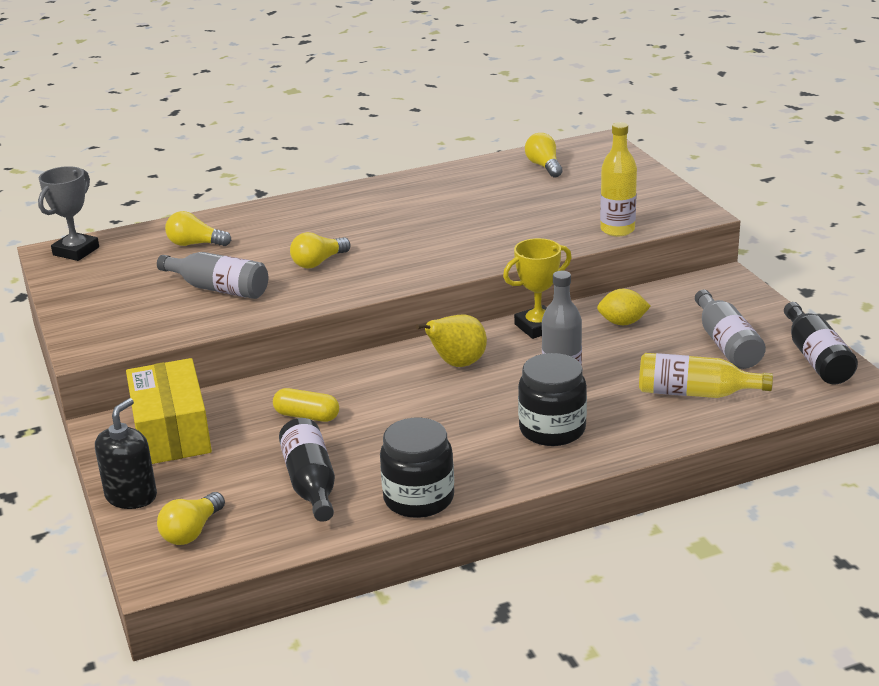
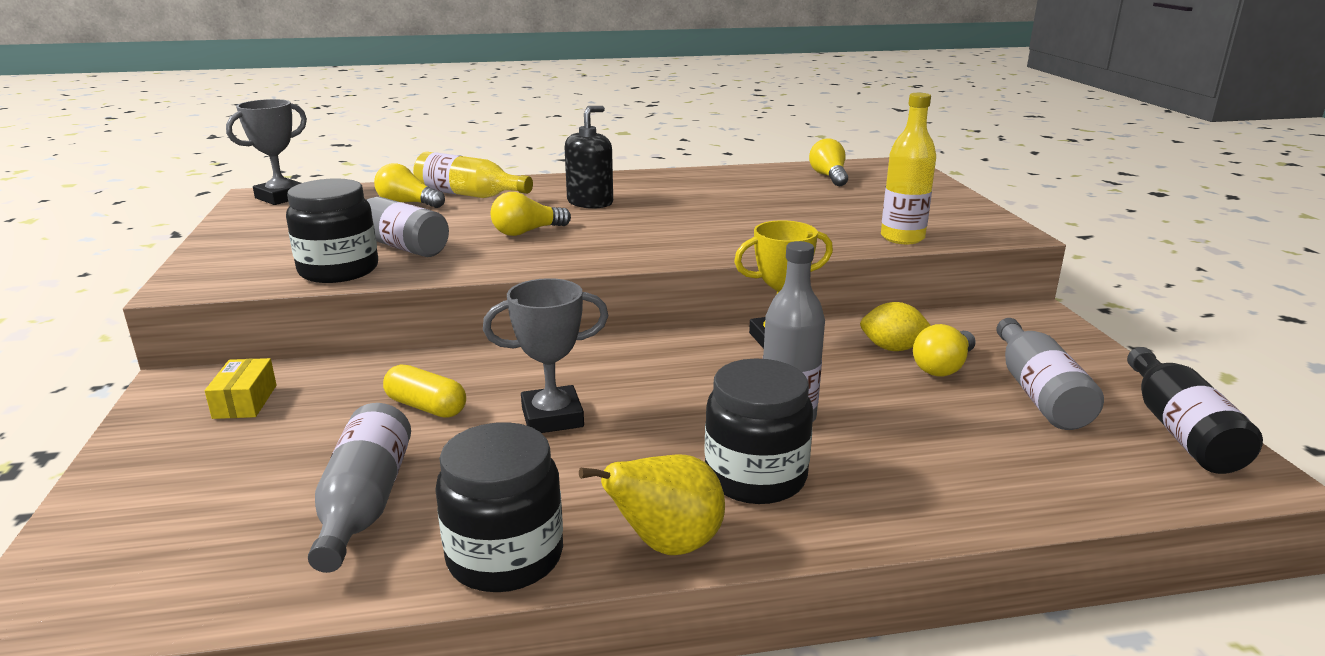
camera: 10 degrees right, 5 degrees down
black soap dispenser [95,398,157,509] -> black soap dispenser moved to [564,106,613,209]
yellow box [126,358,212,464] -> yellow box [205,358,277,419], size x0.46
yellow light bulb [157,492,225,545] -> yellow light bulb moved to [913,324,976,377]
black bottle [279,418,335,522] -> grey bottle [308,403,411,573]
yellow pear [416,315,487,367] -> yellow pear moved to [579,454,725,555]
yellow bottle [639,353,773,398] -> yellow bottle moved to [413,152,533,198]
none -> black jar [286,178,378,283]
none -> grey trophy [483,278,609,433]

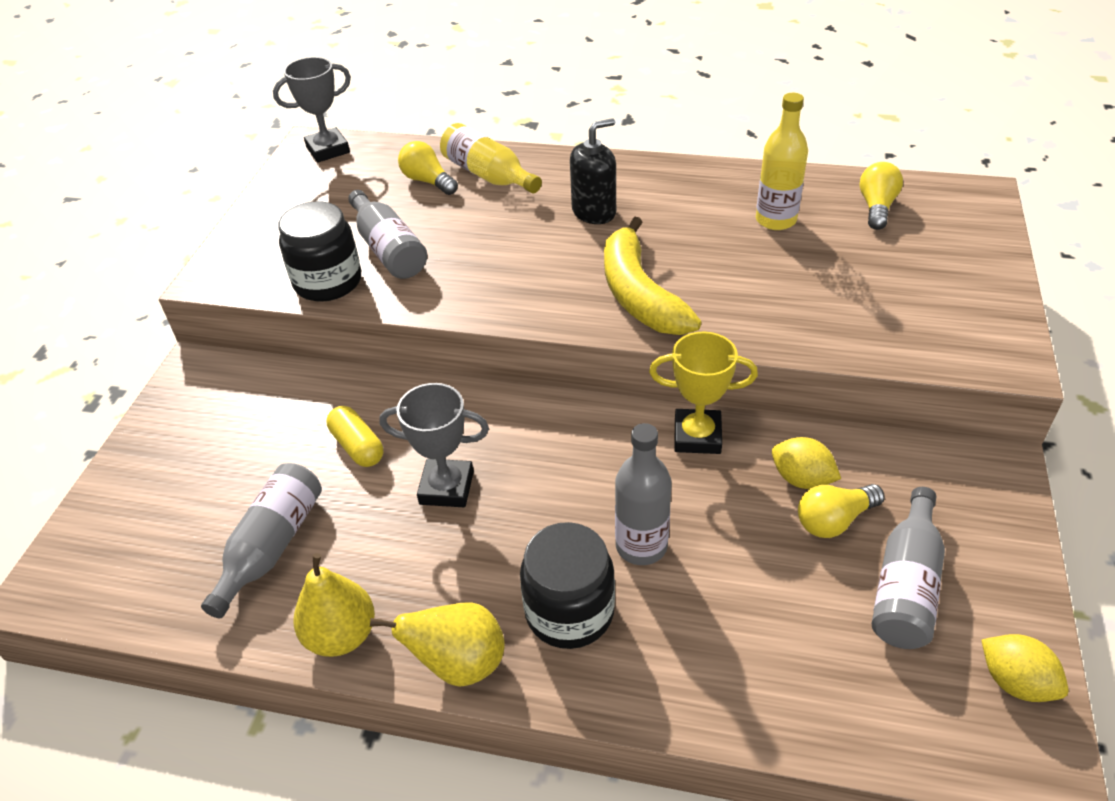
camera: 25 degrees right, 20 degrees up
yellow box [205,358,277,419] -> none
black jar [435,422,563,592] -> yellow pear [294,553,375,657]
yellow light bulb [490,192,571,236] -> none
yellow bottle [881,93,936,244] -> yellow bottle moved to [756,93,808,230]
black bottle [1127,347,1263,474] -> yellow lemon [981,634,1069,702]
none -> yellow banana [604,216,701,335]

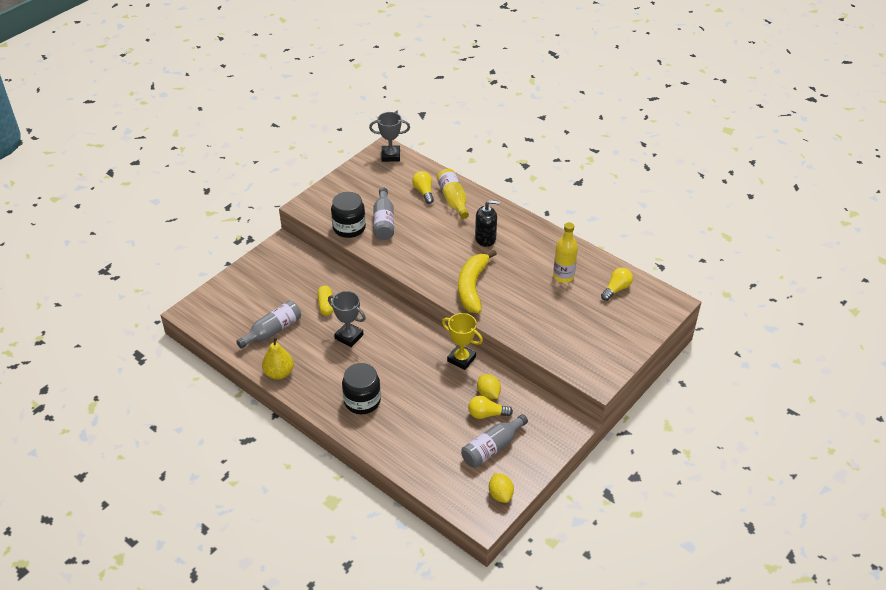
camera: 25 degrees right, 0 degrees up
yellow pear [370,602,505,687] -> none
grey bottle [615,423,672,565] -> none

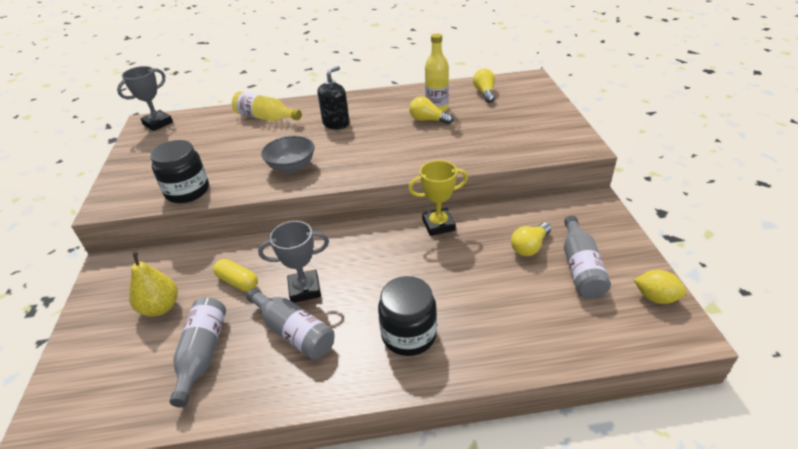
camera: 45 degrees left, 5 degrees down
yellow pear [262,337,294,380] -> yellow pear moved to [129,252,178,316]
grey bottle [373,188,394,240] -> grey bottle moved to [246,288,334,360]
yellow light bulb [412,171,434,204] -> yellow light bulb moved to [409,96,453,124]
yellow banana [458,250,497,313] -> none
yellow lemon [477,374,501,399] -> none
none -> grey bowl [261,136,315,173]

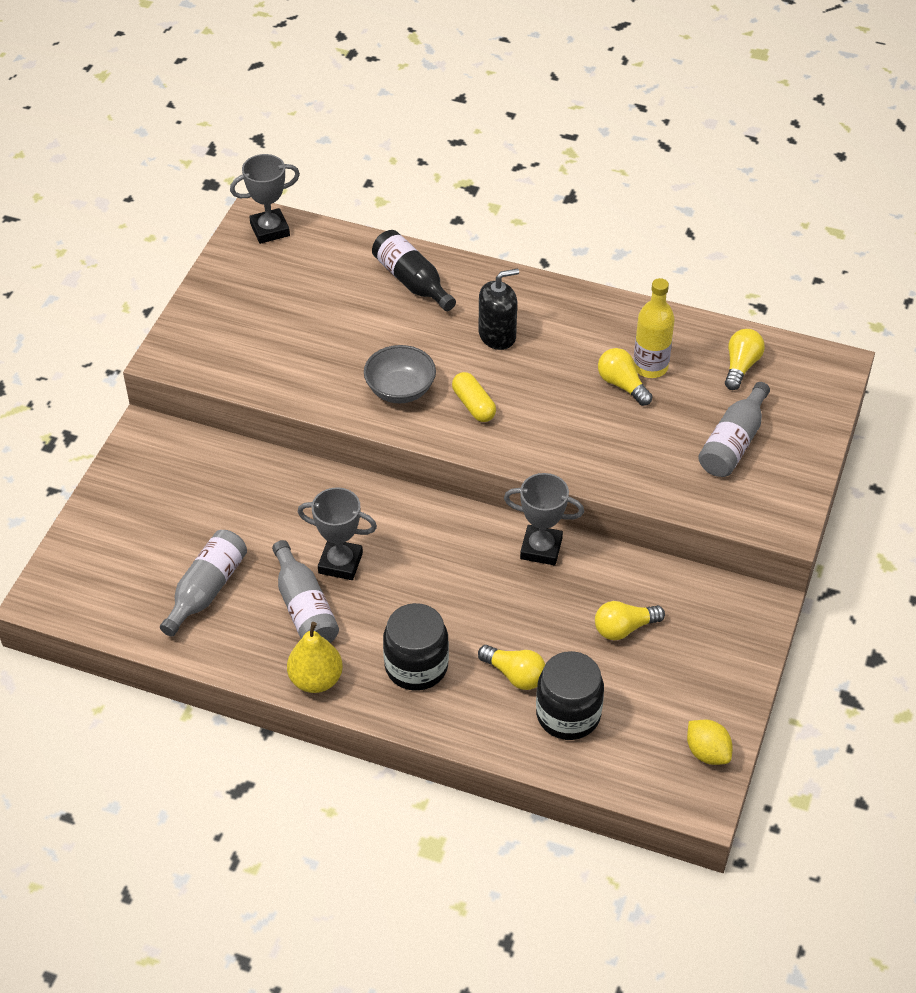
camera: 25 degrees right, 10 degrees up
yellow pear [129,252,178,316] -> yellow pear moved to [287,622,343,693]
black jar [150,140,209,203] -> black jar moved to [536,651,604,740]
yellow capsule [213,259,258,291] -> yellow capsule moved to [452,372,496,422]
yellow bottle [232,91,302,121] -> black bottle [372,230,456,311]
yellow trophy [408,160,468,236] -> grey trophy [504,473,584,565]
grey bottle [564,216,611,298] -> grey bottle moved to [698,382,770,477]
none -> yellow light bulb [478,645,545,690]

